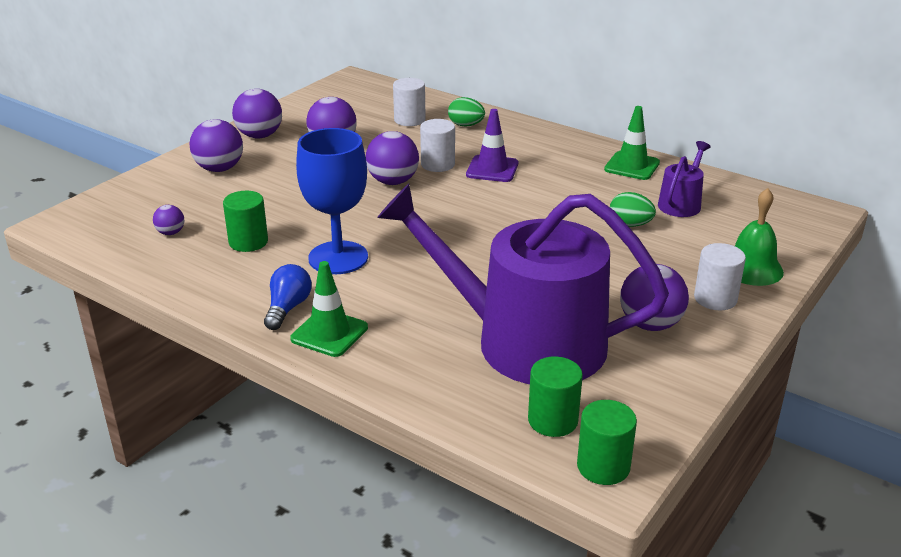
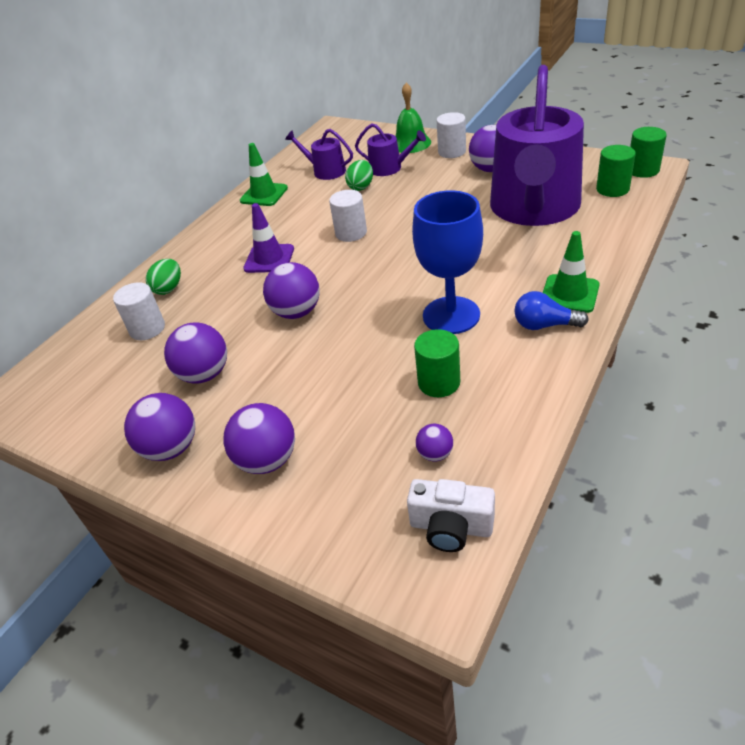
camera: 90 degrees left, 10 degrees up
white cylinder [420,119,455,172] -> white cylinder moved to [329,190,367,242]
none -> purple watering can [355,123,426,176]
none -> white camera [407,479,495,552]

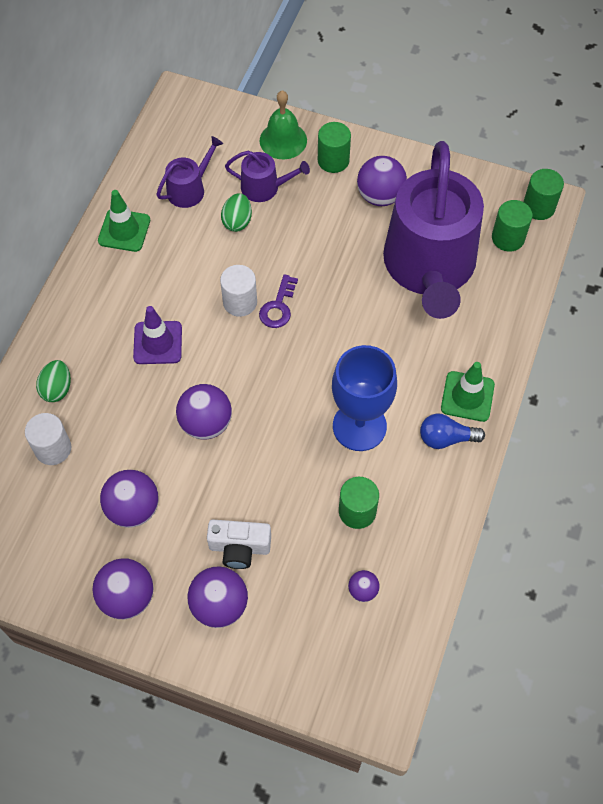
camera: 15 degrees left, 20 degrees up
purple watering can [285,129,353,180] -> purple watering can turned 120 degrees clockwise [156,136,223,208]
white camera [407,479,495,552] -> white camera moved to [207,520,271,569]
white cylinder [437,112,466,158] -> green cylinder [318,122,351,173]
none -> purple key [259,274,298,328]

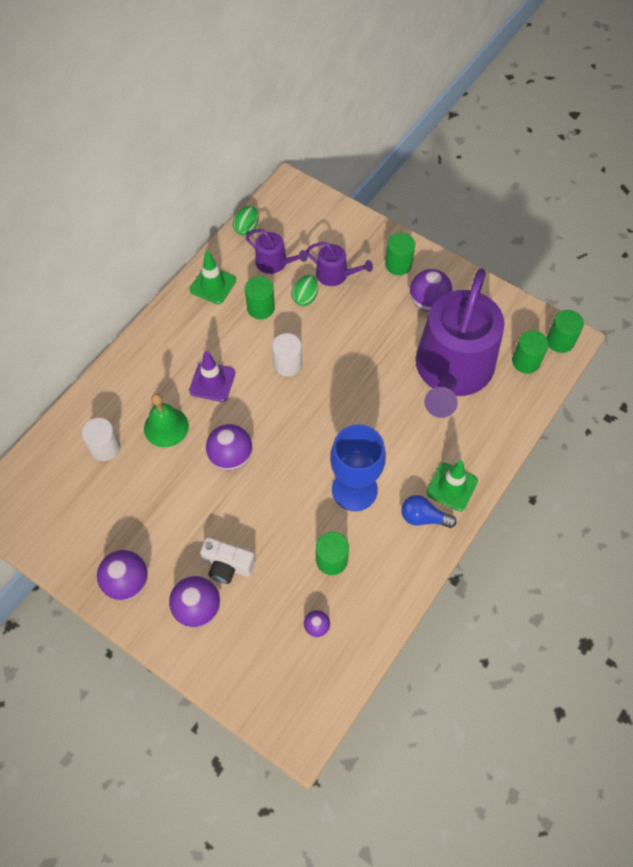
camera: 15 degrees right, 0 degrees up
green egg [36,360,71,402] -> green egg moved to [233,206,259,236]
purple ball [100,470,159,528] -> none
purple watering can [156,136,223,208] -> purple watering can turned 60 degrees clockwise [246,229,308,274]
purple key [259,274,298,328] -> none
green bell [260,91,307,159] -> green bell moved to [144,393,189,447]
none -> green cylinder [245,276,275,319]

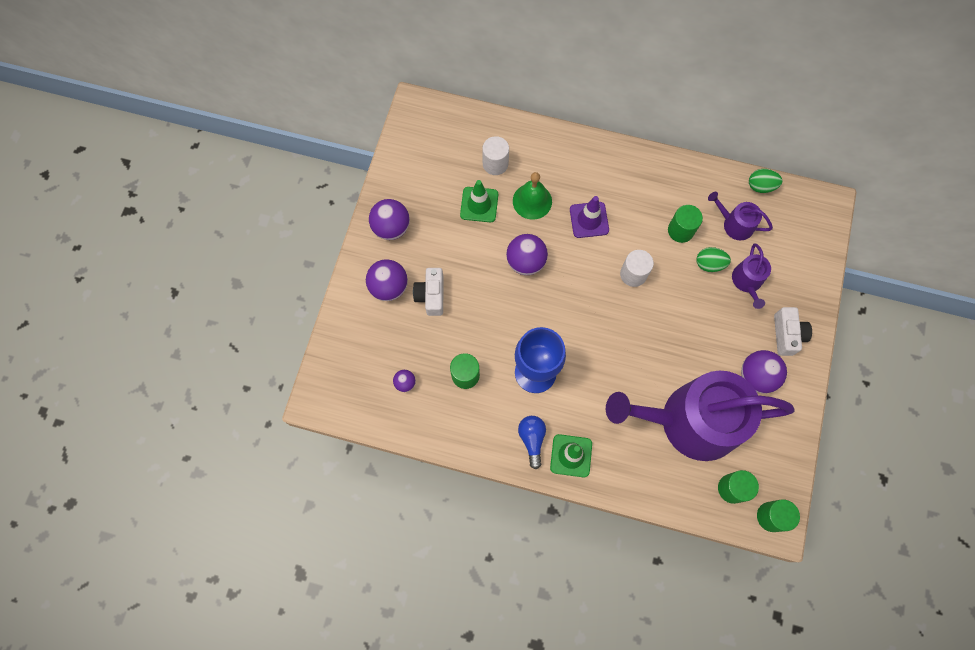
camera: 70 degrees right, 10 degrees up
green traffic cone [190,251,236,304] -> green traffic cone moved to [460,180,498,222]
purple watering can [246,229,308,274] -> purple watering can turned 105 degrees clockwise [708,192,773,240]
green cylinder [385,233,415,275] -> white camera [774,307,812,356]

